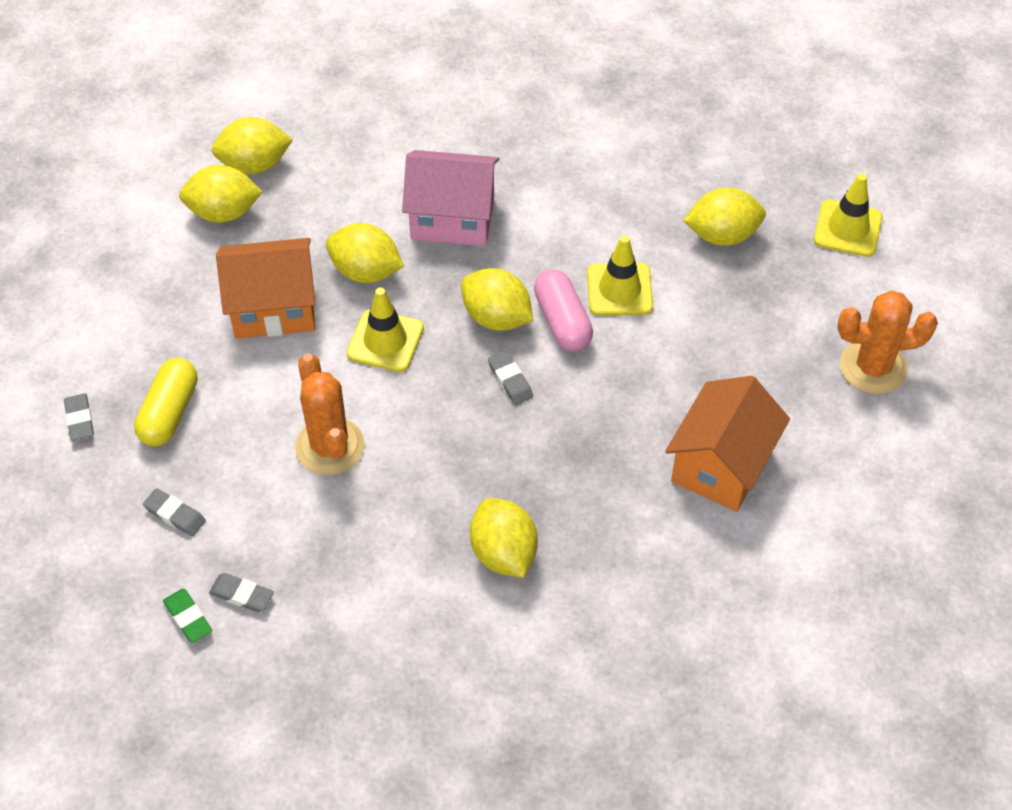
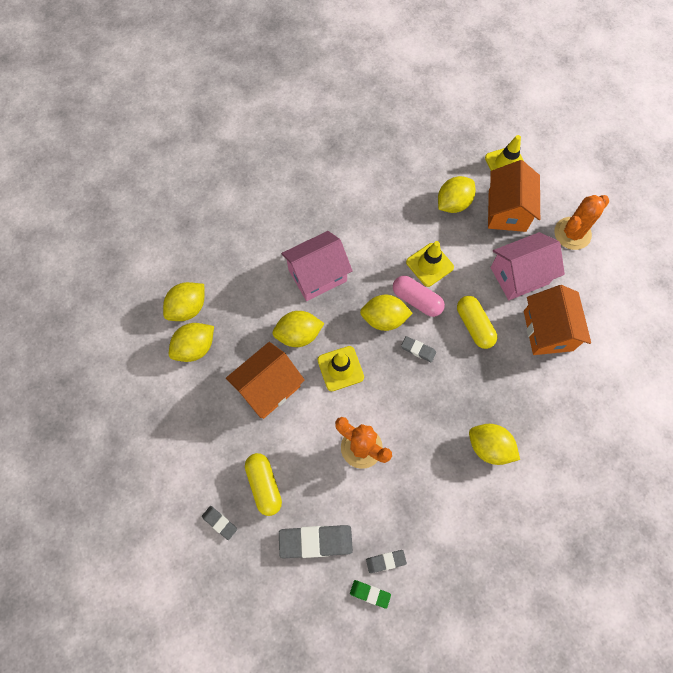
camera: 35 degrees left, 15 degrees up
grey eraser [143,488,206,536] -> grey eraser [279,525,353,559], size x1.90
none -> yellow capsule [457,296,497,349]
none -> orange house [488,160,540,232]
none -> pink house [490,232,565,300]

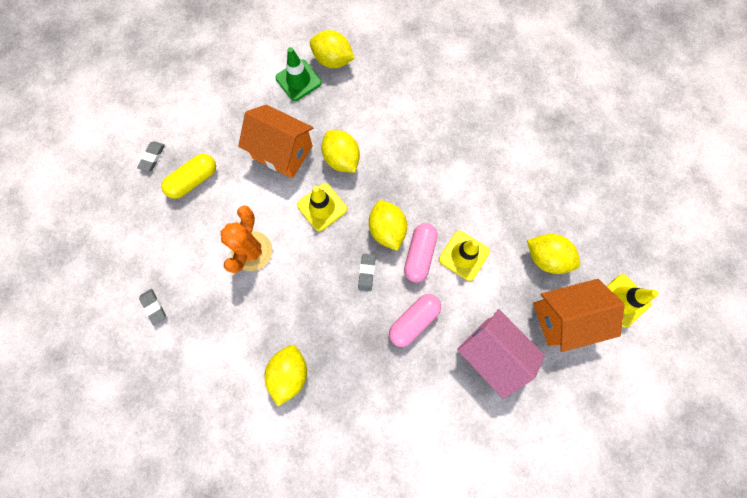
camera: 70 degrees right, 5 degrees up
yellow lemon [169,323,214,362] -> green traffic cone [275,47,322,101]
grey eraser [279,525,353,559] -> none
pink house [281,231,353,301] -> none
green eraser [350,580,391,609] -> none
yellow capsule [457,296,497,349] -> pink capsule [389,294,441,347]
orange house [524,285,591,355] -> none
orange cactus [554,195,609,250] -> none

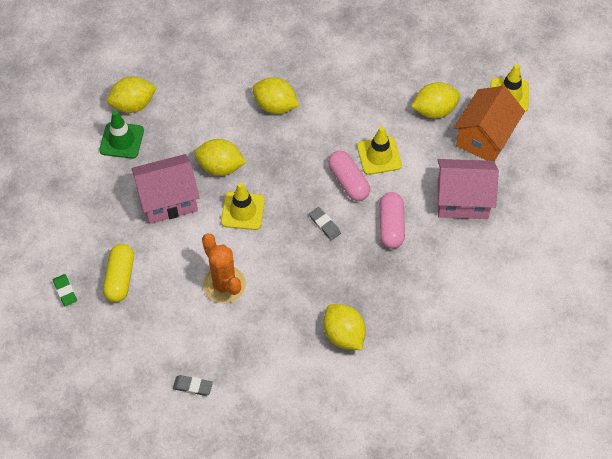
camera: 45 degrees left, 15 degrees down
grey eraser [137,141,165,172] -> green eraser [53,274,77,306]
orange house [238,105,314,178] -> pink house [131,154,200,224]
yellow lemon [369,200,407,251] -> yellow lemon moved to [252,77,299,114]

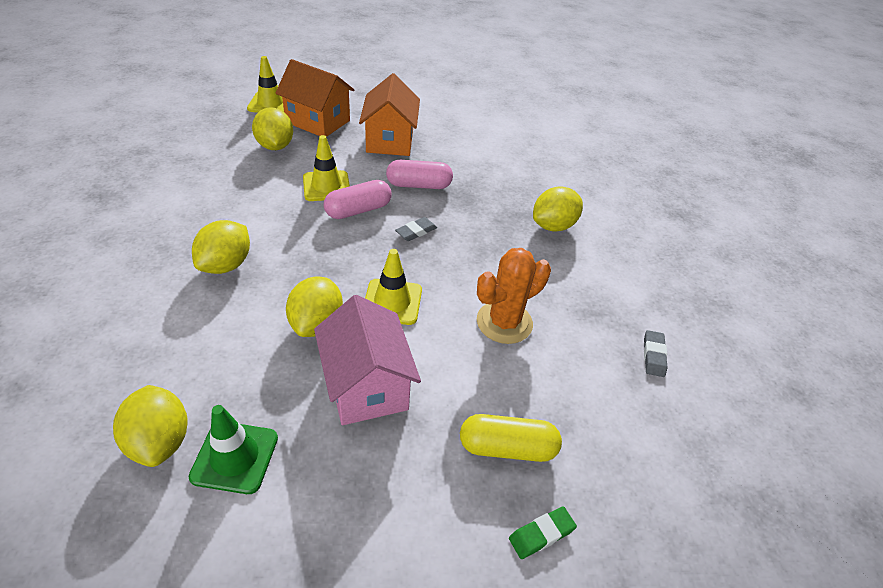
camera: 95 degrees left, 15 degrees down
pink house [437,159,499,219] -> orange house [359,73,420,156]

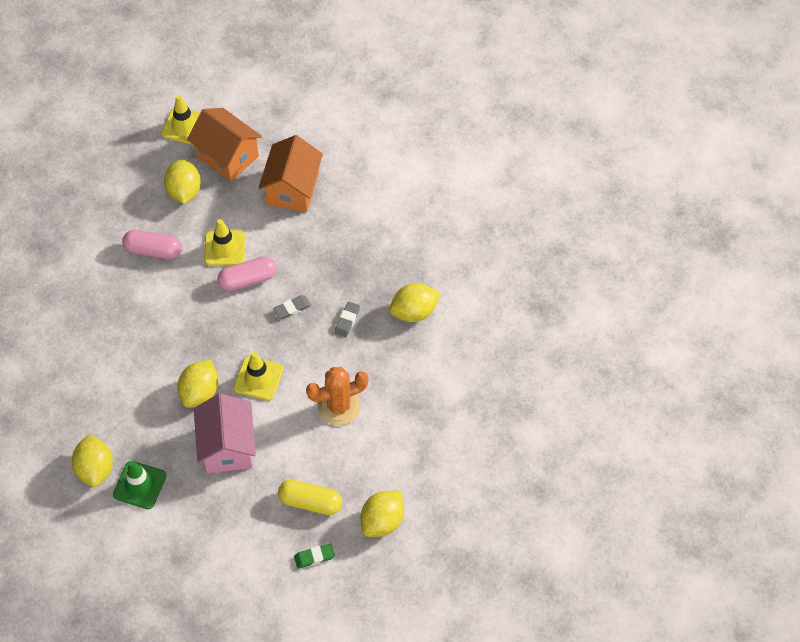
camera: 15 degrees right, 15 degrees up
yellow lemon [192,220,250,274] -> yellow lemon moved to [361,491,404,537]
pink capsule [386,160,453,189] -> pink capsule moved to [122,230,182,259]
grey eraser [644,330,667,377] -> grey eraser moved to [334,302,360,337]

